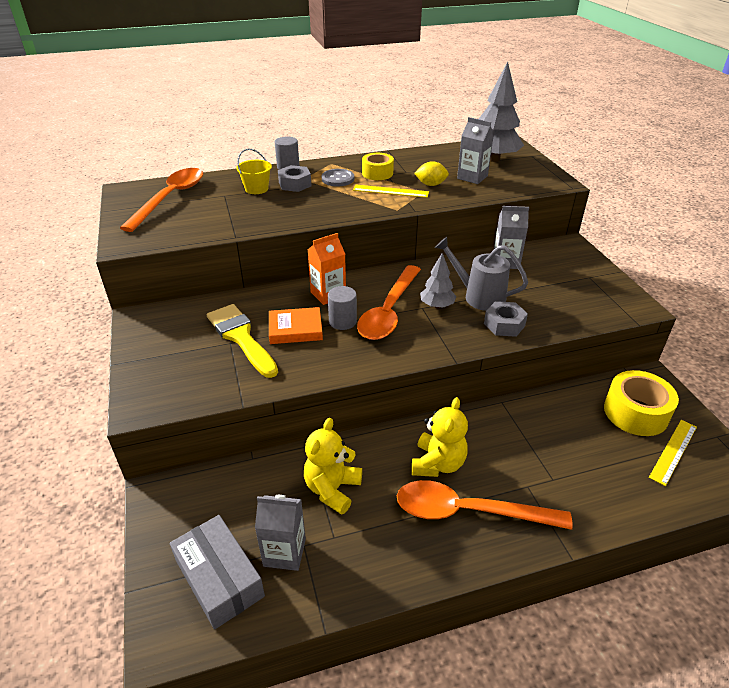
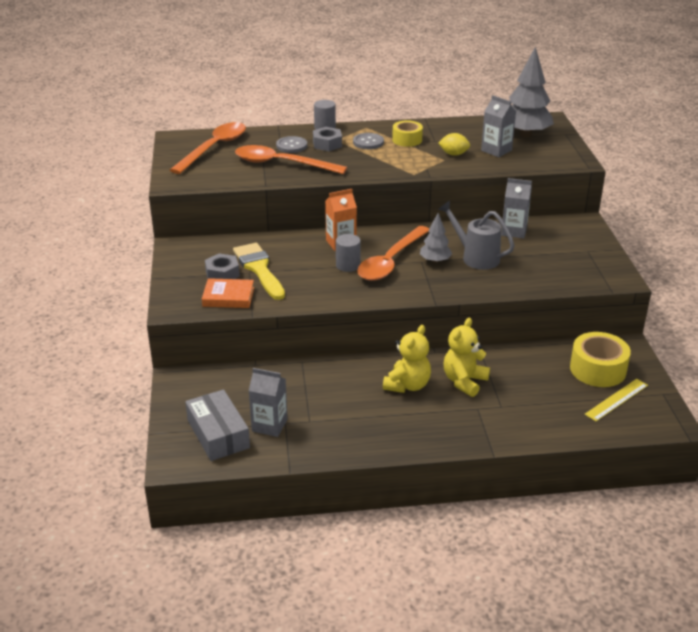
camera: 10 degrees right, 5 degrees down
yellow bucket [236,149,272,194] -> grey button [276,136,307,153]
orange book [269,307,323,344] -> orange book moved to [202,278,254,308]
yellow teddy bear [304,418,362,515] -> yellow teddy bear moved to [443,318,490,397]
yellow ruler [353,185,429,198] -> none
orange spoon [397,480,573,530] -> orange spoon moved to [235,145,347,174]
grey nut [484,301,528,337] -> grey nut moved to [205,253,240,279]

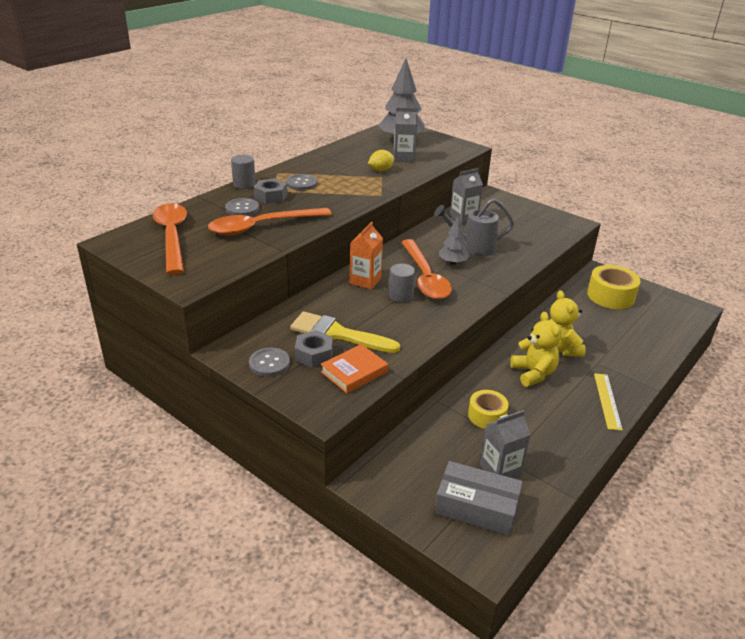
camera: 45 degrees left, 0 degrees up
yellow tape [392,120,423,147] -> yellow tape moved to [468,390,509,429]
yellow ruler [585,379,648,421] -> yellow ruler moved to [594,373,623,431]
none -> grey button [249,348,290,377]

